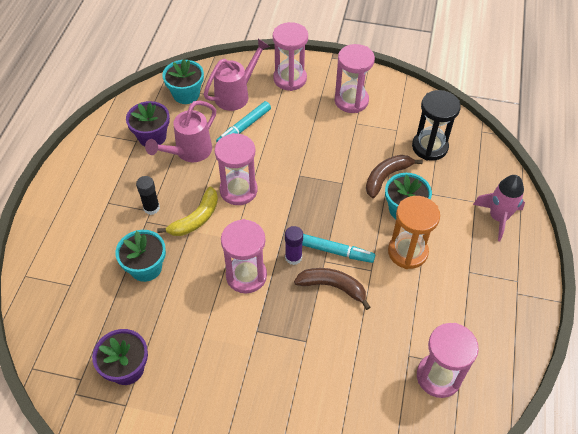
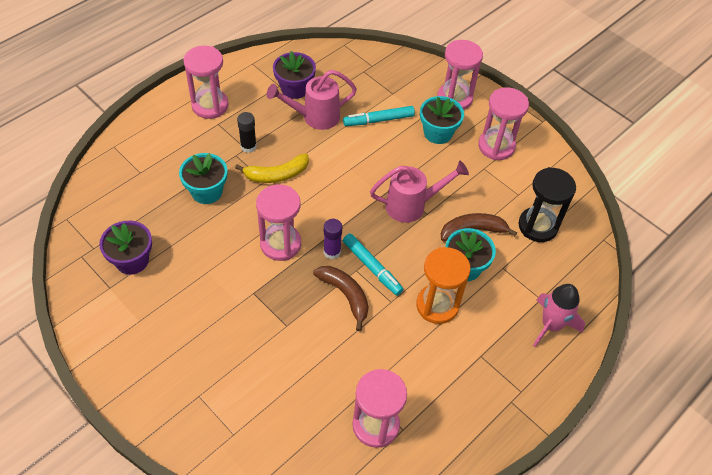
camera: 30 degrees right, 0 degrees up
turquoise flower pot [162,59,204,104] -> turquoise flower pot moved to [420,96,464,144]
pink watering can [204,39,270,111] -> pink watering can moved to [370,161,469,223]
pink hourglass [215,133,257,205] -> pink hourglass moved to [184,46,229,119]

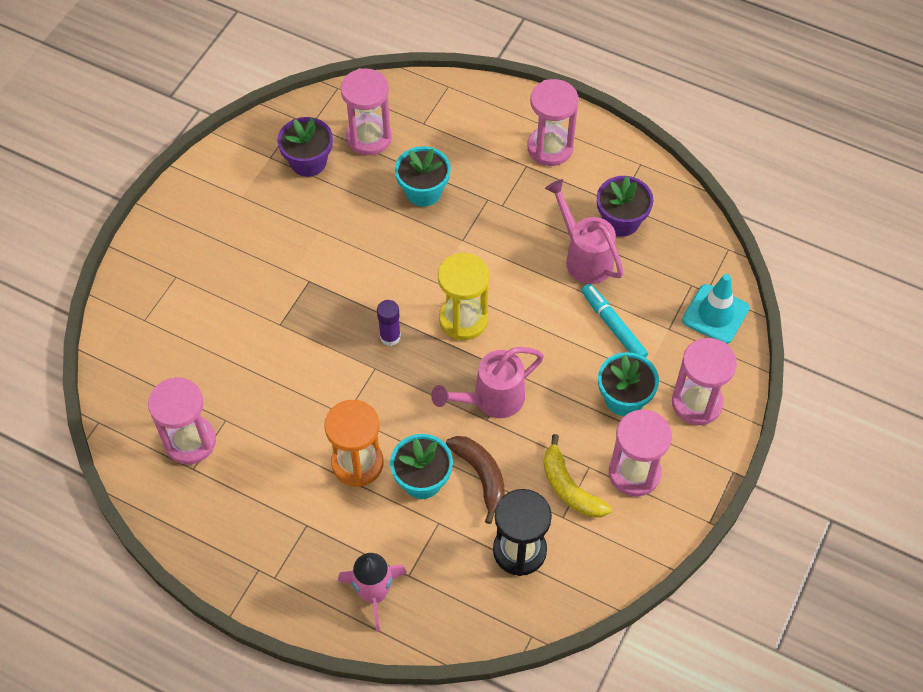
camera: 75 degrees right, 5 degrees up
yellow banana [235,153,309,183] -> yellow banana moved to [543,434,612,518]
black glue stick [237,112,257,153] -> none
pink hourglass [256,184,301,261] -> pink hourglass moved to [341,68,392,155]
brown banana [313,266,369,331] -> none
turquoise marker [343,233,403,296] -> none
pink watering can [370,161,469,223] -> pink watering can turned 90 degrees clockwise [431,347,544,418]
none -> yellow hourglass [438,253,490,340]
none -> turquoise traffic cone [682,274,749,344]

